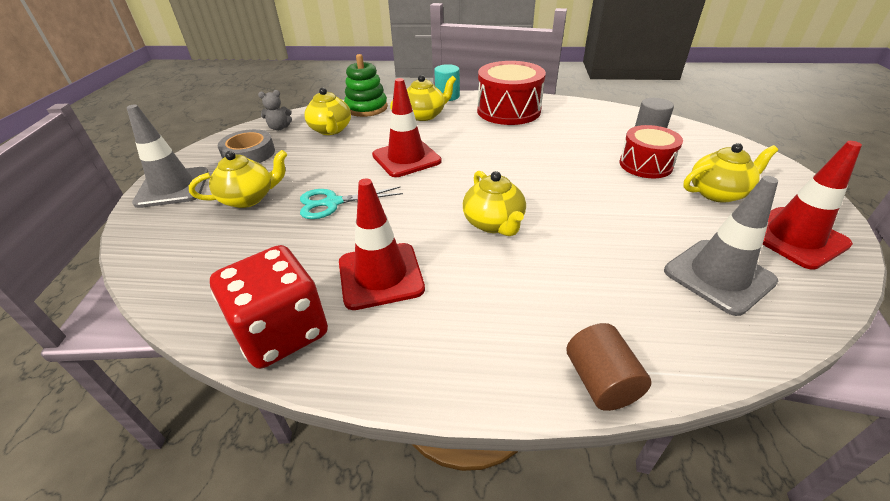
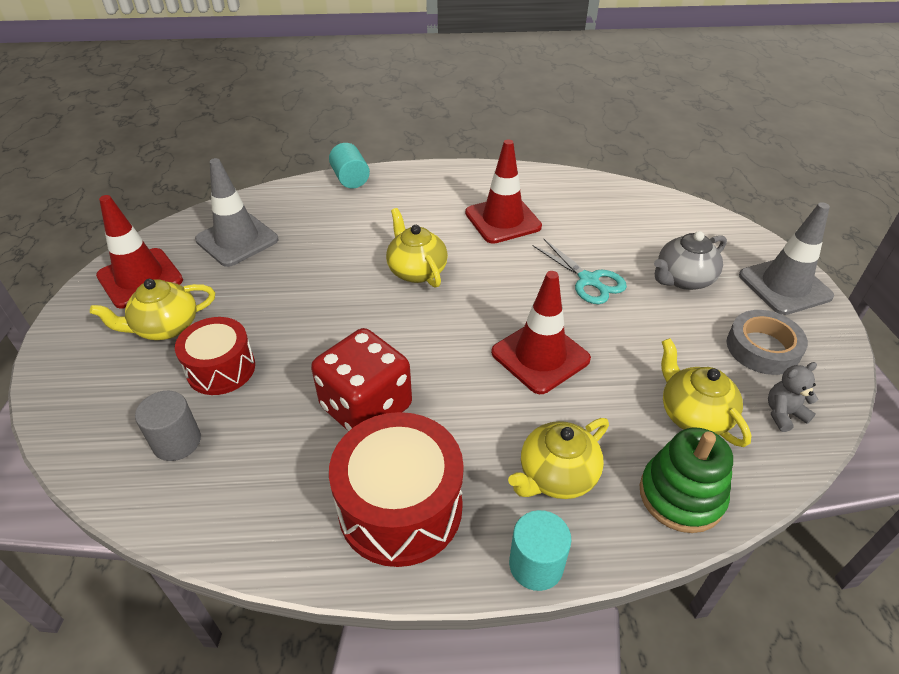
camera: 170 degrees right, 5 degrees up
yellow teapot [189,150,287,208] -> grey teapot [654,231,727,290]
red dice [210,245,328,369] -> red dice moved to [311,328,412,431]
turquoise scissors [300,187,403,219] -> turquoise scissors turned 75 degrees clockwise [533,239,627,304]
brown cylinder [566,323,652,411] -> turquoise cylinder [329,143,370,188]

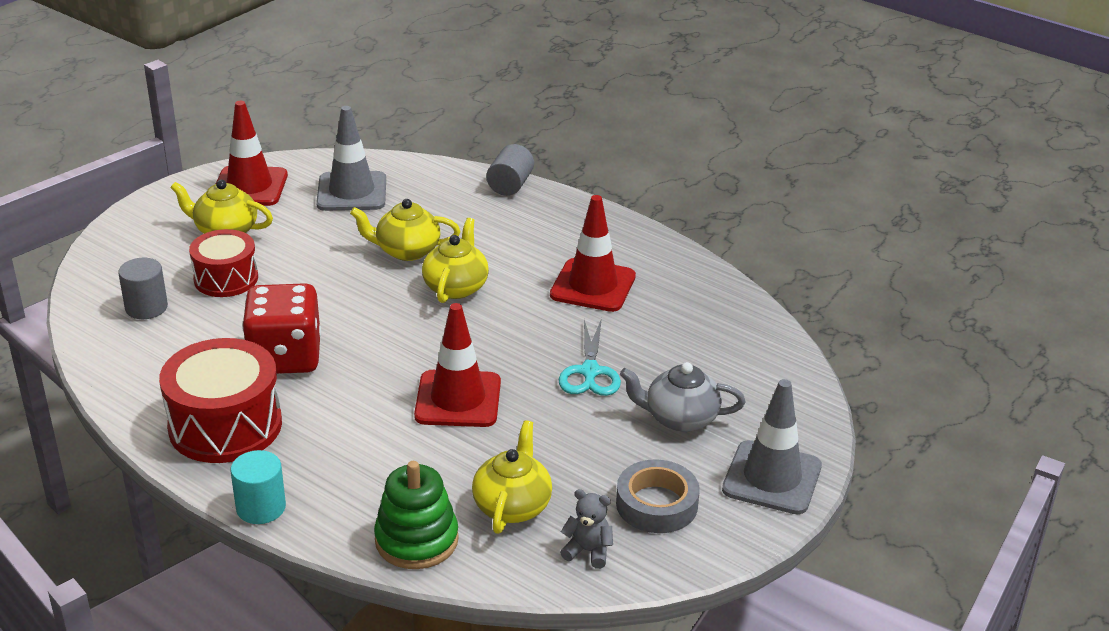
camera: 40 degrees right, 10 degrees down
turquoise cylinder [329,143,370,188] -> grey cylinder [487,144,534,196]
yellow teapot [508,418,609,499] -> yellow teapot moved to [350,199,460,261]

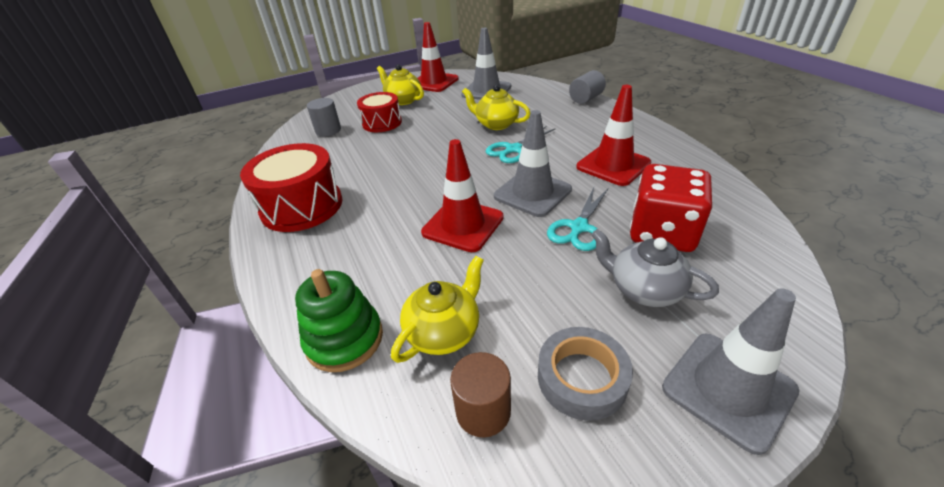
camera: 30 degrees right, 5 degrees up
turquoise cylinder [231,450,286,524] -> none
red dice [242,283,321,374] -> red dice moved to [630,164,713,252]
yellow teapot [422,218,489,303] -> turquoise scissors [486,126,555,163]
grey teddy bear [560,489,613,569] -> brown cylinder [450,352,511,438]
none -> grey traffic cone [494,110,572,217]

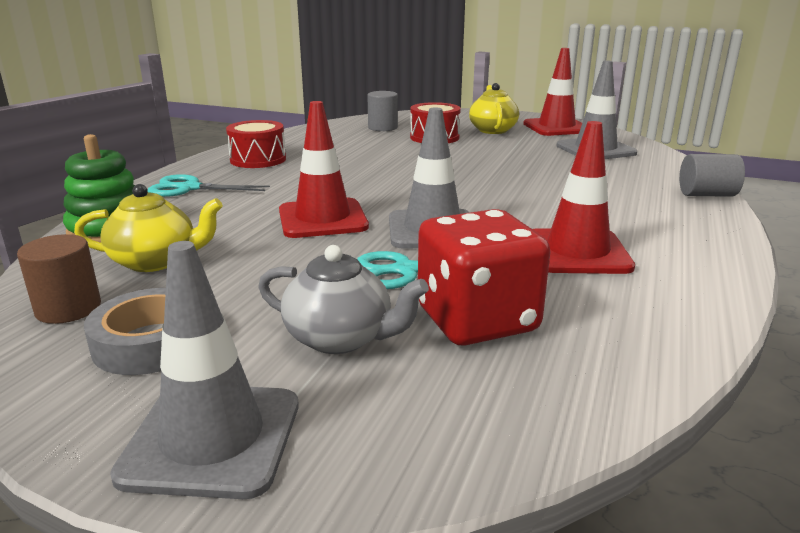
camera: 45 degrees right, 15 degrees down
red drum [240,143,342,232] -> red drum [226,120,286,168], size x0.64
yellow teapot [462,84,530,130] -> none
turquoise scissors [486,126,555,163] -> turquoise scissors moved to [148,174,270,197]
grey teapot [591,229,719,307] -> grey teapot turned 120 degrees clockwise [258,245,429,354]

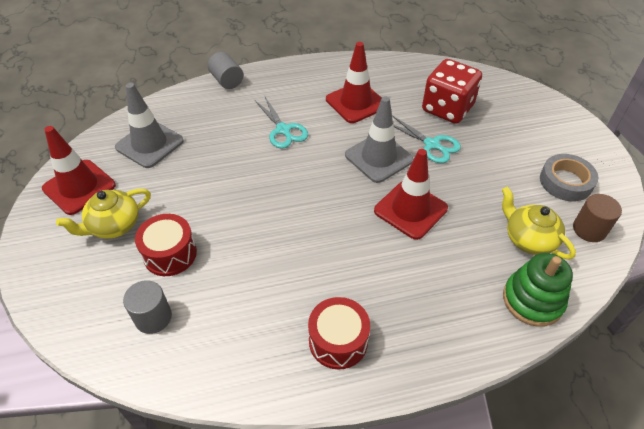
camera: 125 degrees left, 25 degrees up
grey traffic cone [110,241,299,499] -> none
turquoise scissors [148,174,270,197] -> turquoise scissors moved to [255,97,308,149]
grey teapot [258,245,429,354] -> none

